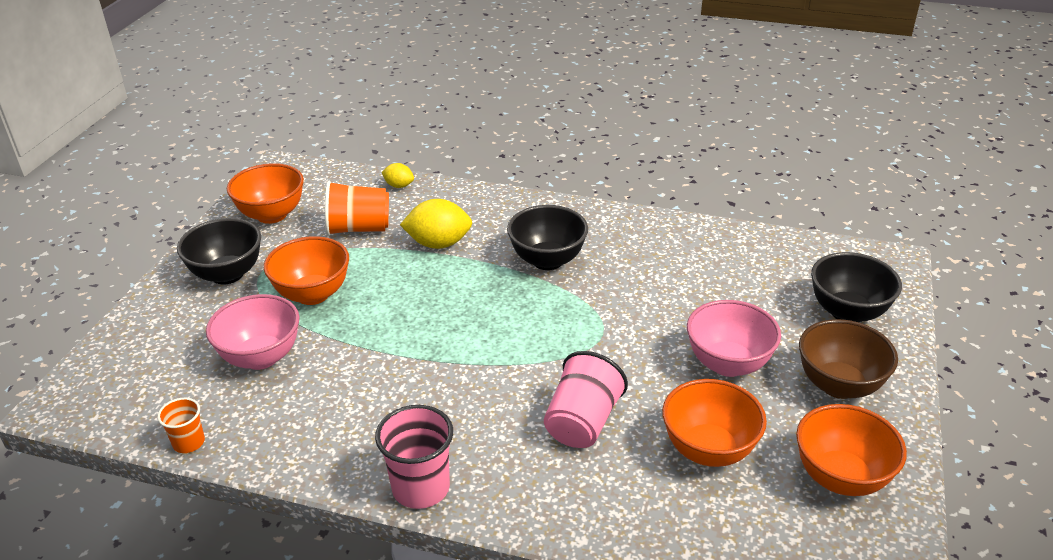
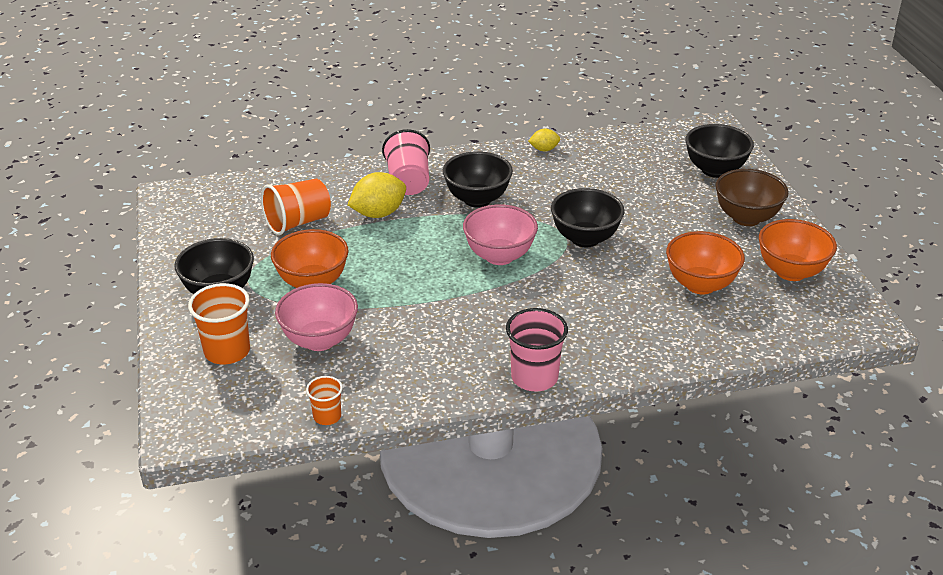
camera: 30 degrees left, 0 degrees up
orange bowl [227,163,304,224] -> none
yellow lemon [382,163,414,188] -> yellow lemon moved to [528,129,560,151]
pink cup [544,351,628,448] -> pink cup moved to [382,129,430,195]
pink bowl [687,300,781,377] -> pink bowl moved to [463,204,538,265]
none -> orange cup [188,283,250,364]
none -> black bowl [551,188,625,247]

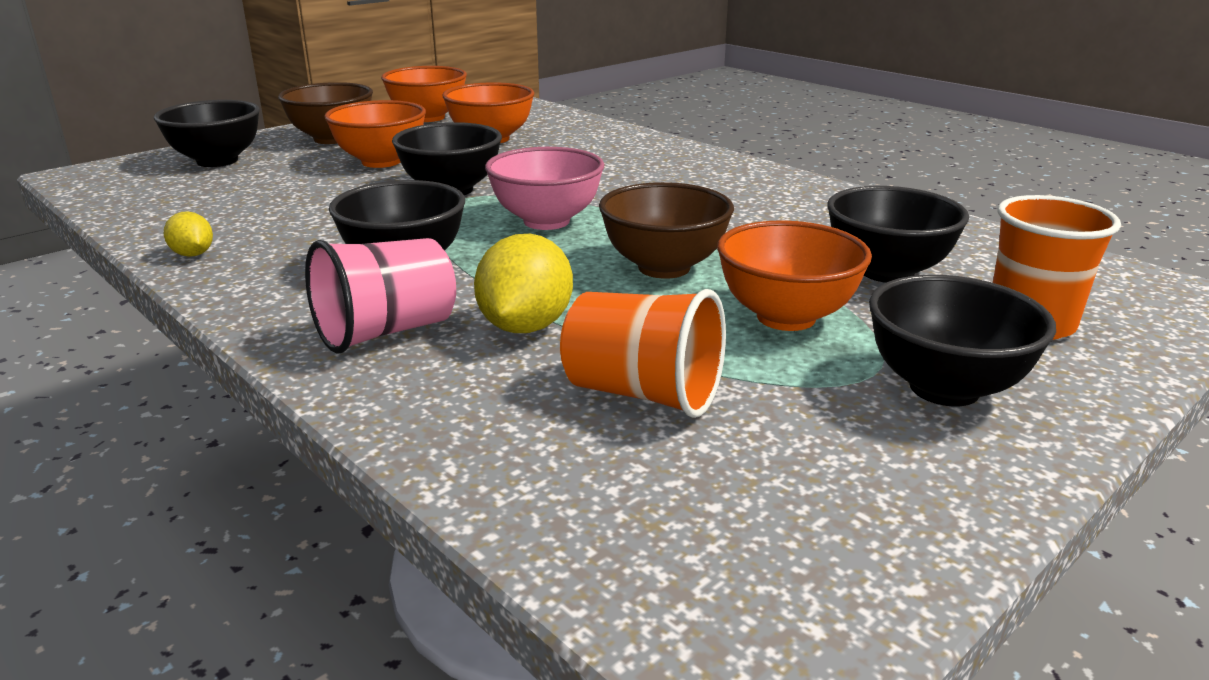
camera: 120 degrees left, 10 degrees down
pink bowl [275,283,358,351] -> black bowl [827,186,969,283]
orange cup [306,376,343,425] -> none
yellow lemon [348,172,406,218] -> yellow lemon turned 75 degrees clockwise [474,234,573,333]
pink cup [506,308,568,392] -> none
none -> orange bowl [324,100,426,168]
none -> brown bowl [599,182,734,279]

